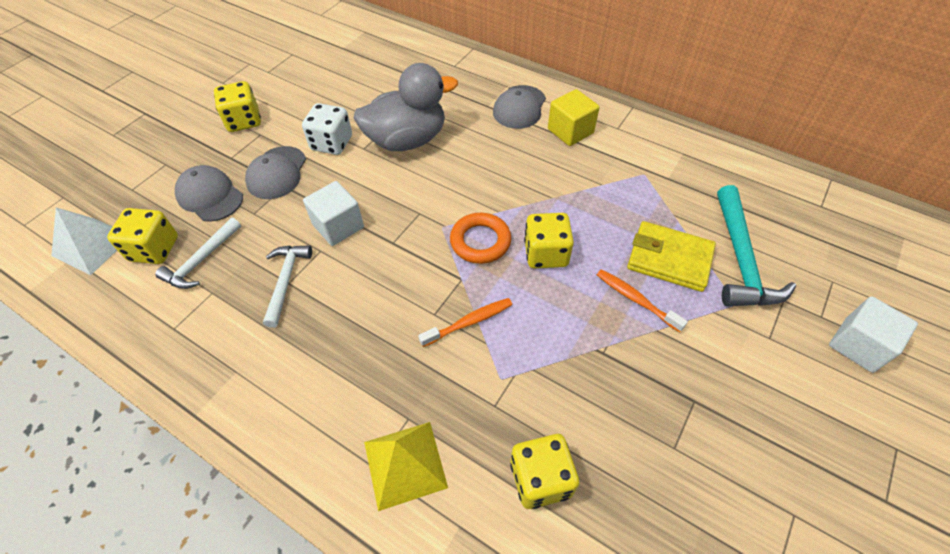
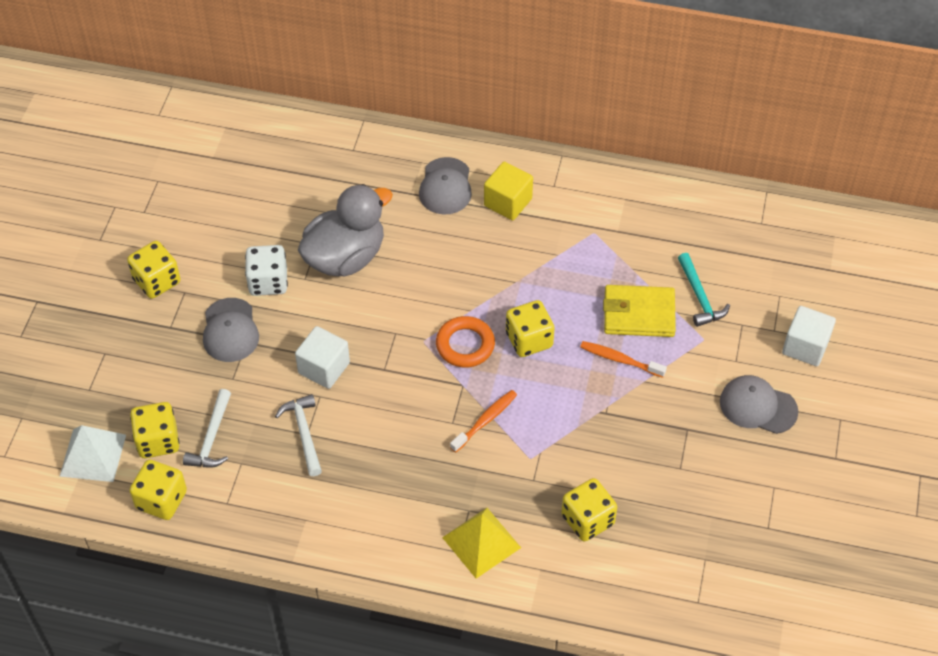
camera: 20 degrees left, 0 degrees up
grey cap [175,165,243,222] -> grey cap moved to [720,375,798,434]
turquoise hammer [717,185,796,306] -> turquoise hammer [678,253,730,327], size x0.63
none -> yellow dice [130,460,187,520]

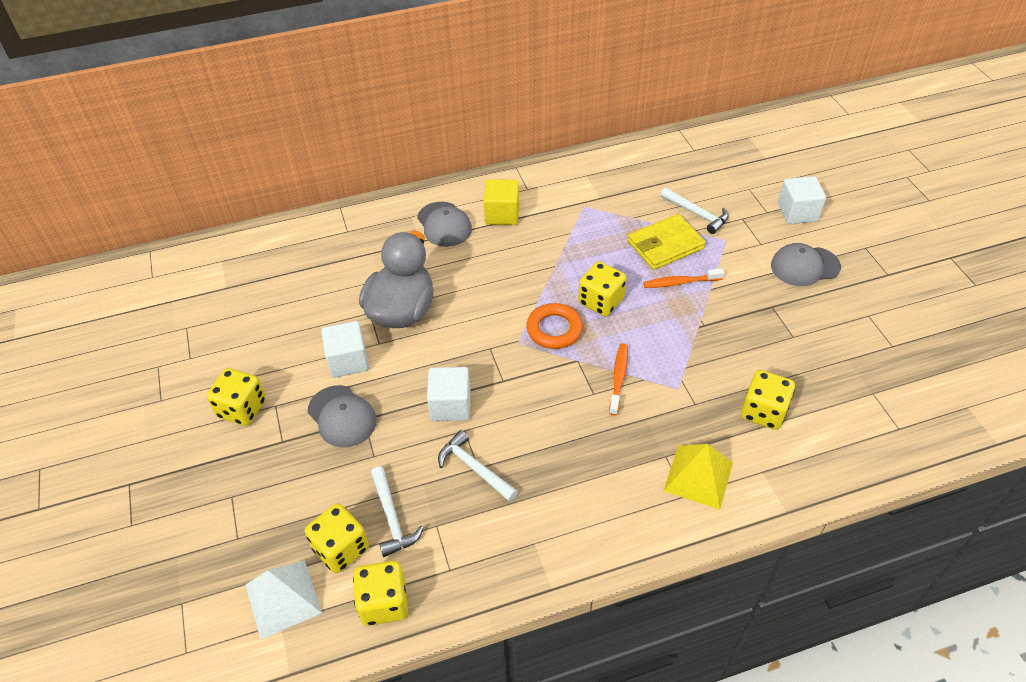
camera: 30 degrees left, 5 degrees down
white dice [245,245,288,296] -> white cube [321,321,369,378]
turquoise hammer [678,253,730,327] -> white hammer [661,187,729,234]

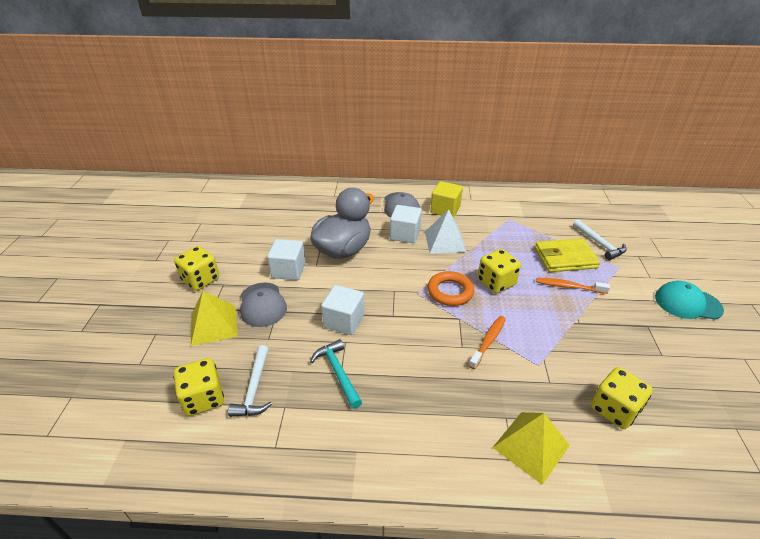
camera: 20 degrees right, 10 degrees down
white pyramid [246,560,322,639] -> white pyramid moved to [425,209,466,254]
yellow dice [353,561,408,626] -> none
white hammer [438,430,518,502] -> turquoise hammer [310,339,362,409]
grey cap [771,243,841,286] -> turquoise cap [655,281,724,320]
white cube [778,176,826,224] -> white cube moved to [390,205,422,243]
none -> yellow pyramid [191,291,238,346]

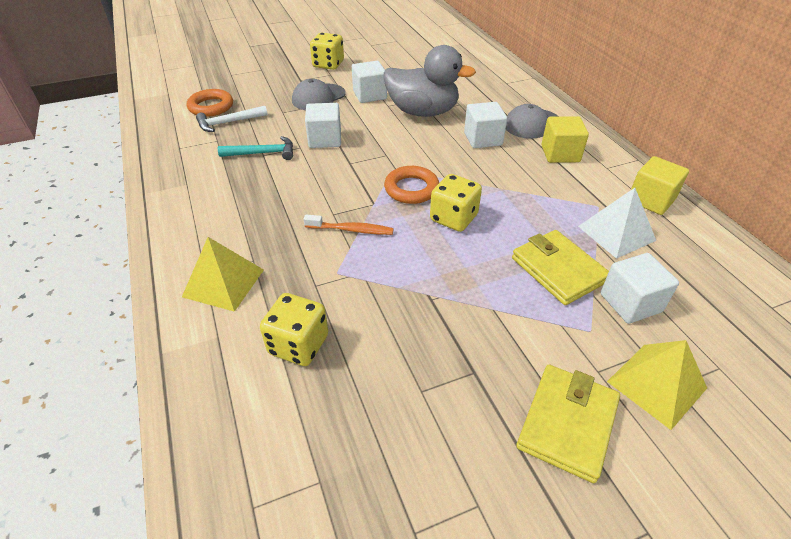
camera: 65 degrees right, 5 degrees up
yellow dice [174,358,224,416] -> orange ring [187,89,233,117]
yellow pyramid [191,291,238,346] -> yellow pyramid moved to [607,340,707,430]
turquoise hammer [310,339,362,409] -> turquoise hammer turned 45 degrees clockwise [218,136,293,160]
white pyramid [425,209,466,254] -> white pyramid moved to [578,188,656,259]
orange toothbrush [536,278,610,294] -> none
white hammer [573,219,627,260] -> white cube [601,253,679,324]
turquoise cap [655,281,724,320] -> yellow wallet [516,365,620,483]
none -> yellow cube [631,156,689,215]

